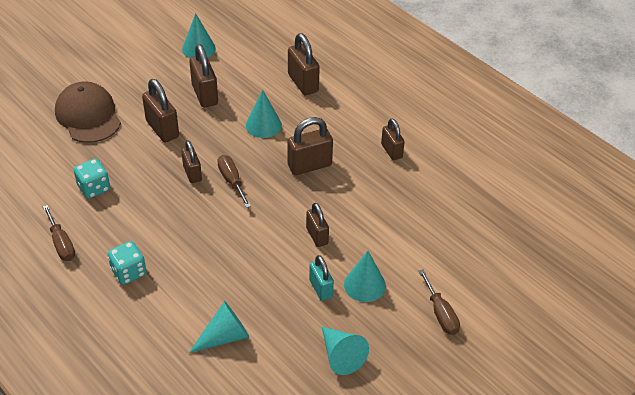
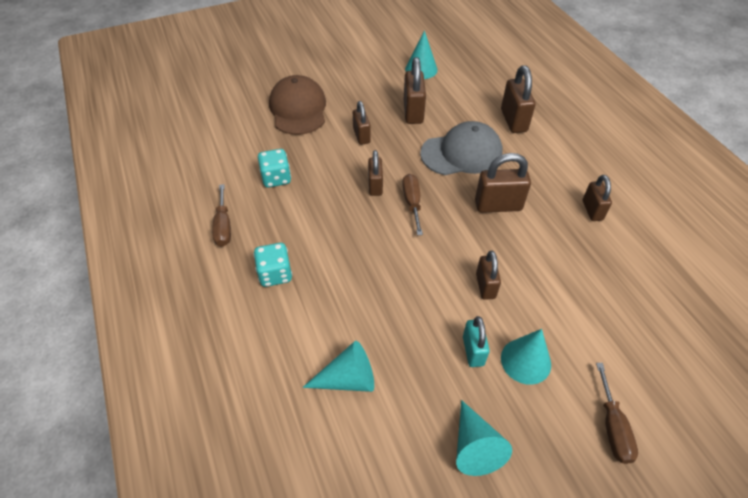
camera: 20 degrees right, 5 degrees up
brown padlock [142,79,179,142] -> brown padlock [353,101,371,145], size x0.65
turquoise cone [246,89,282,138] -> grey cap [420,121,502,175]

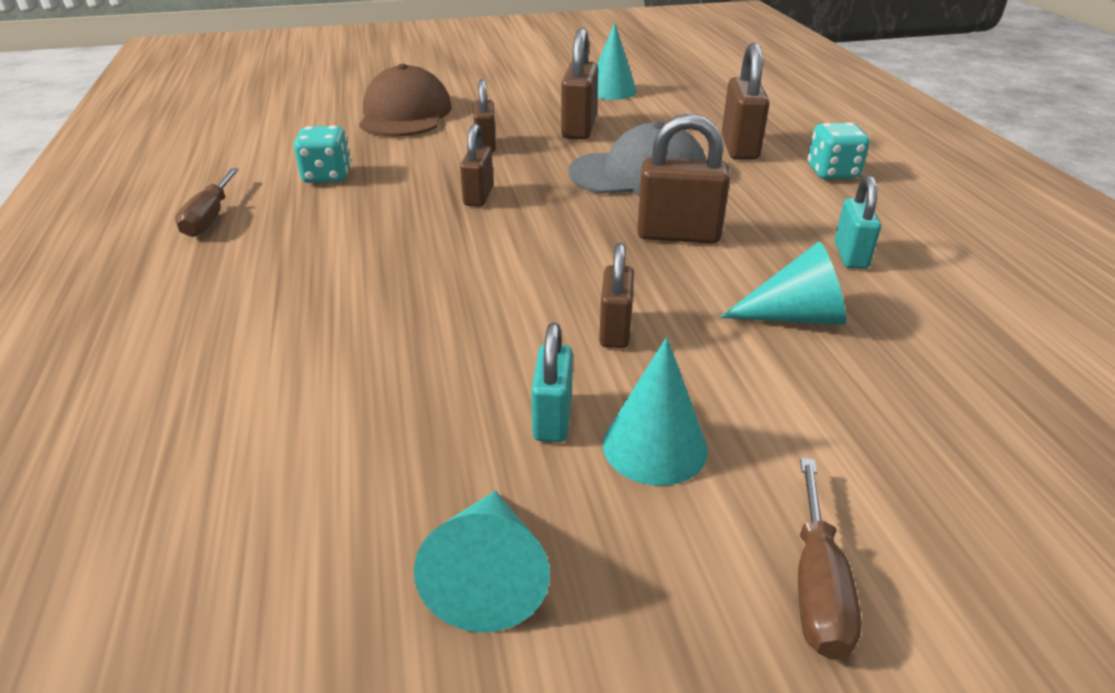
camera: 10 degrees right, 15 degrees down
turquoise dice [254,243,292,287] -> turquoise dice moved to [808,122,870,179]
turquoise cone [302,341,374,392] -> turquoise cone moved to [720,241,846,325]
brown screwdriver [402,174,423,235] -> none
brown padlock [583,175,612,221] -> turquoise padlock [834,176,881,269]

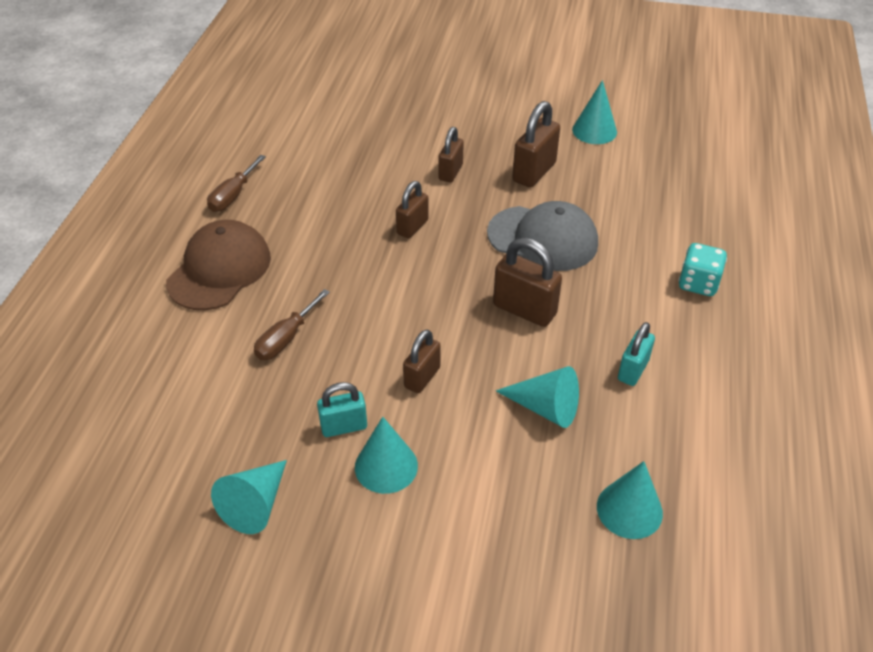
camera: 25 degrees right, 10 degrees up
turquoise dice [294,125,351,183] -> none
brown cap [359,64,451,137] -> brown cap moved to [166,220,271,310]
turquoise padlock [531,323,573,442] -> turquoise padlock turned 45 degrees clockwise [317,382,367,437]
brown padlock [722,43,770,160] -> none
brown screwdriver [798,458,862,660] -> brown screwdriver moved to [254,289,330,360]
none -> turquoise cone [597,461,663,539]

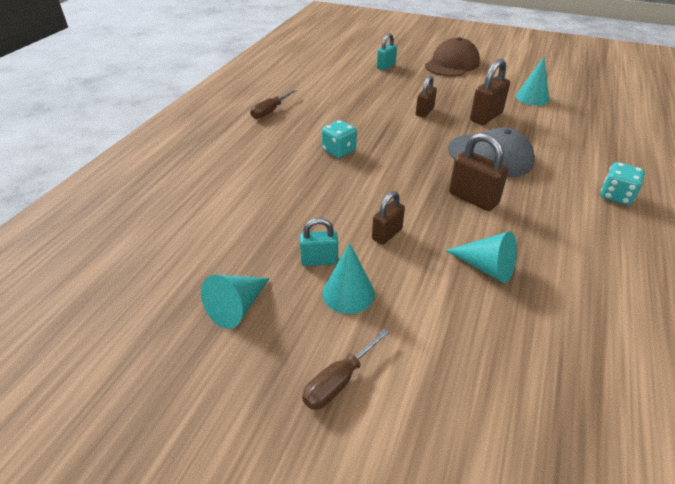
camera: 10 degrees right, 5 degrees down
brown cap [166,220,271,310] -> brown cap moved to [425,37,480,77]
brown screwdriver [254,289,330,360] -> brown screwdriver moved to [302,329,390,410]
brown padlock [396,181,429,239] -> none
turquoise cone [597,461,663,539] -> none
turquoise padlock [618,322,655,386] -> turquoise padlock moved to [377,33,397,70]
none -> turquoise dice [322,120,357,158]

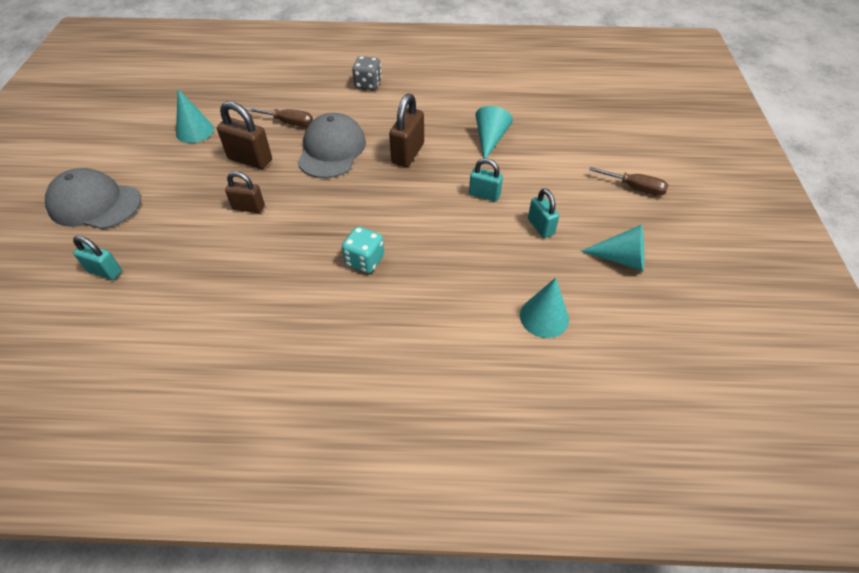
camera: 110 degrees left, 10 degrees up
brown screwdriver [250,89,297,119] -> brown screwdriver moved to [247,108,313,127]
turquoise cone [322,243,375,314] -> turquoise cone moved to [520,278,569,338]
brown padlock [372,191,405,245] -> turquoise padlock [469,158,503,202]
brown cap [425,37,480,77] -> grey cap [45,168,141,229]
turquoise dice [601,162,645,205] -> grey dice [352,56,382,90]

